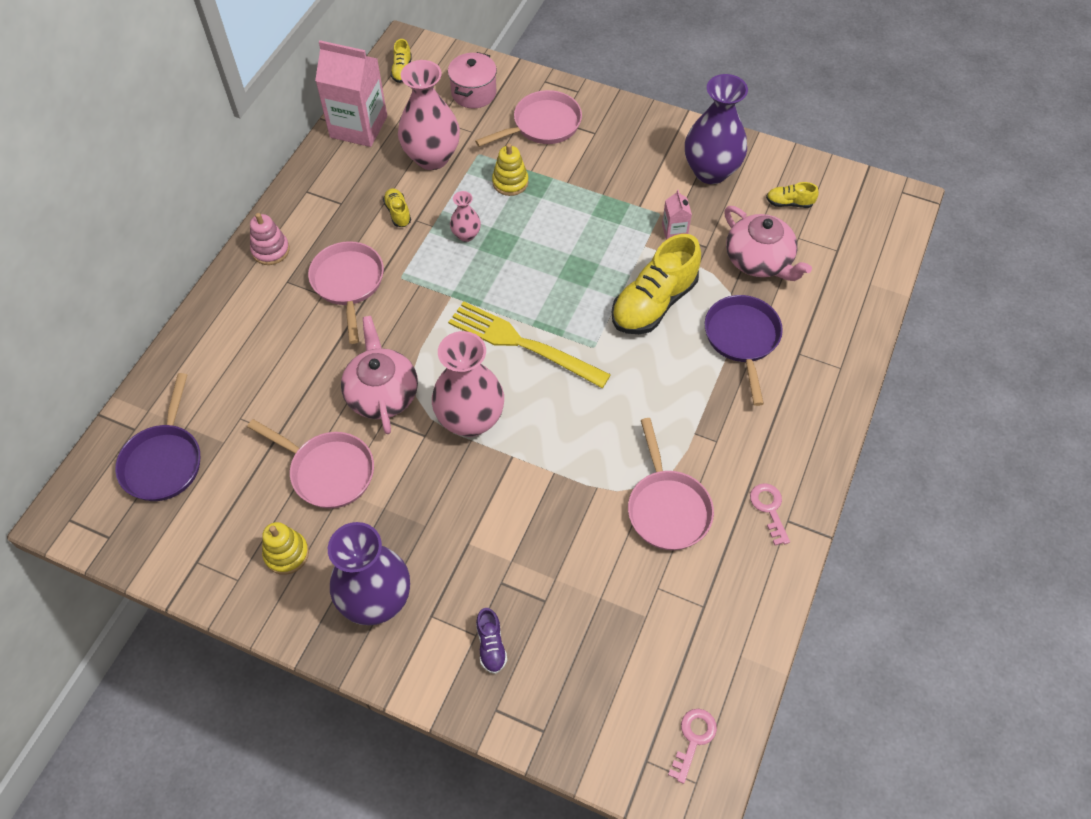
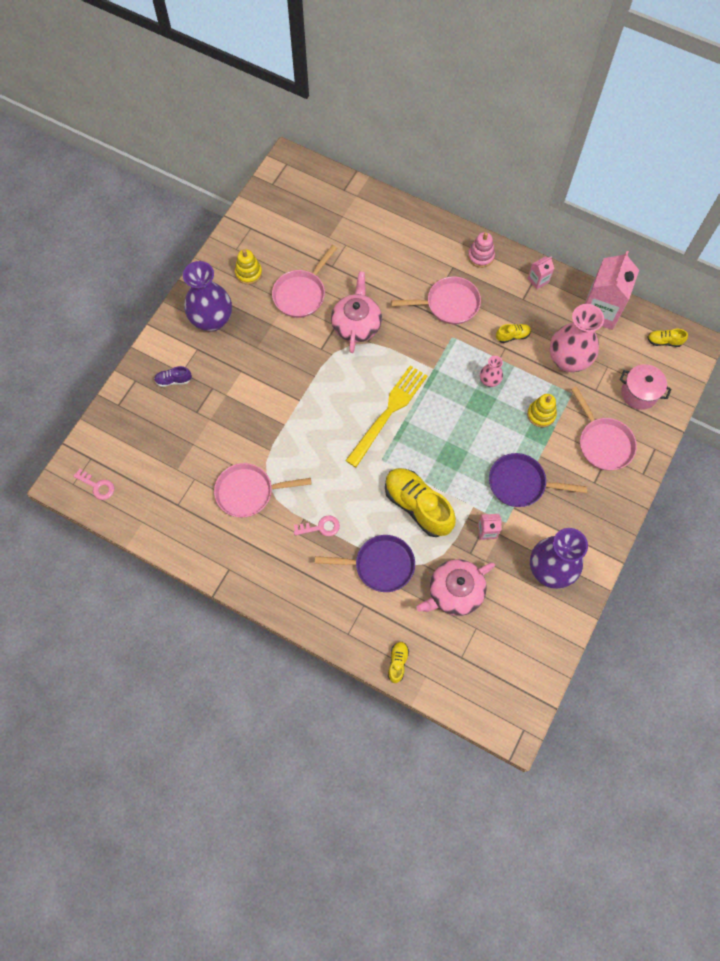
camera: 95 degrees right, 10 degrees up
purple pan [115,373,200,501] -> purple pan moved to [489,453,587,507]
pink teapot [341,316,418,434] -> pink teapot turned 75 degrees counterclockwise [331,271,382,353]
pink vase [432,331,504,437] -> none
pink key [750,483,790,546] -> pink key moved to [294,515,340,536]
yellow shoe [766,182,819,208] -> yellow shoe moved to [388,642,409,683]
none -> pink carton [528,256,554,290]

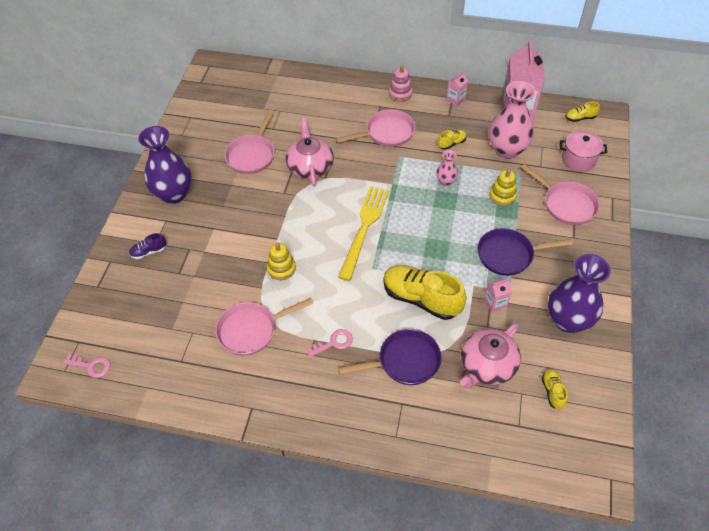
camera: 15 degrees left, 15 degrees down
yellow stacking toy [235,249,262,285] -> yellow stacking toy moved to [267,243,296,280]
yellow shoe [388,642,409,683] -> yellow shoe moved to [542,369,568,410]

